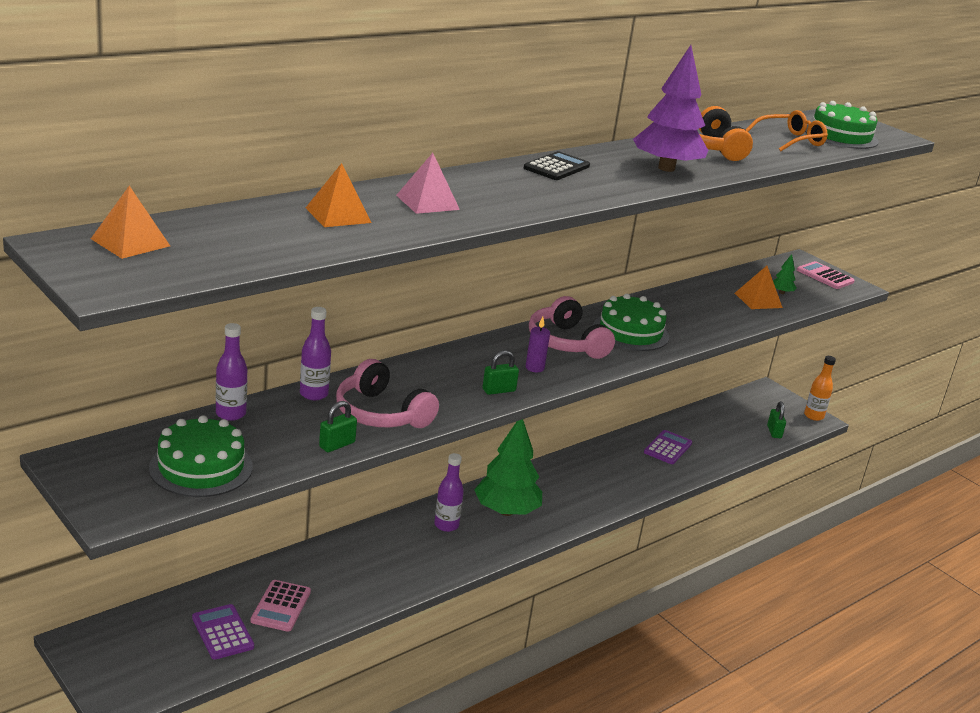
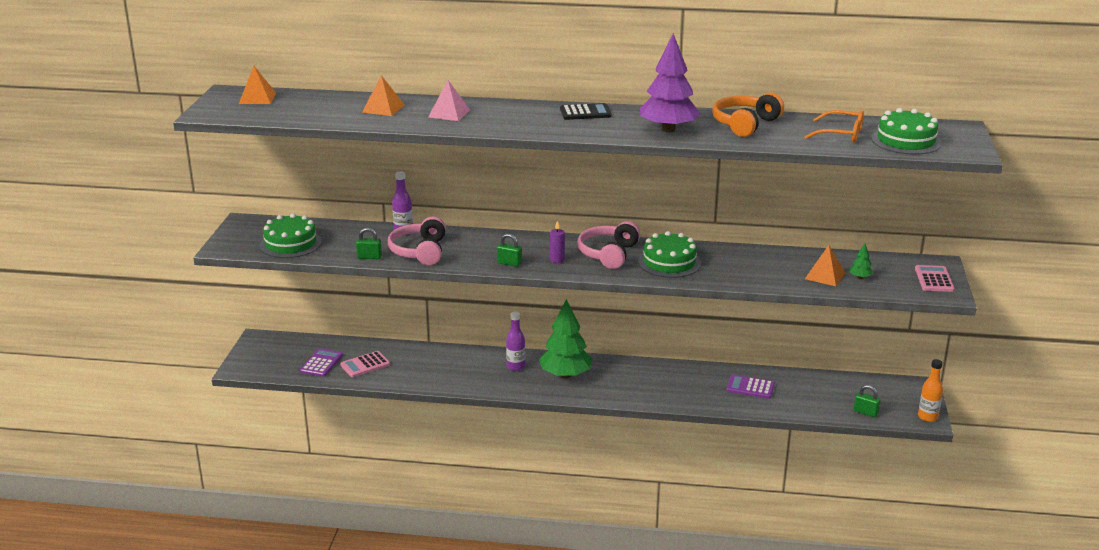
camera: 50 degrees right, 0 degrees up
purple bottle [216,323,247,421] -> none
purple calculator [644,430,692,464] -> purple calculator turned 150 degrees counterclockwise [727,375,775,399]
green padlock [767,401,786,438] -> green padlock turned 75 degrees clockwise [854,385,880,417]

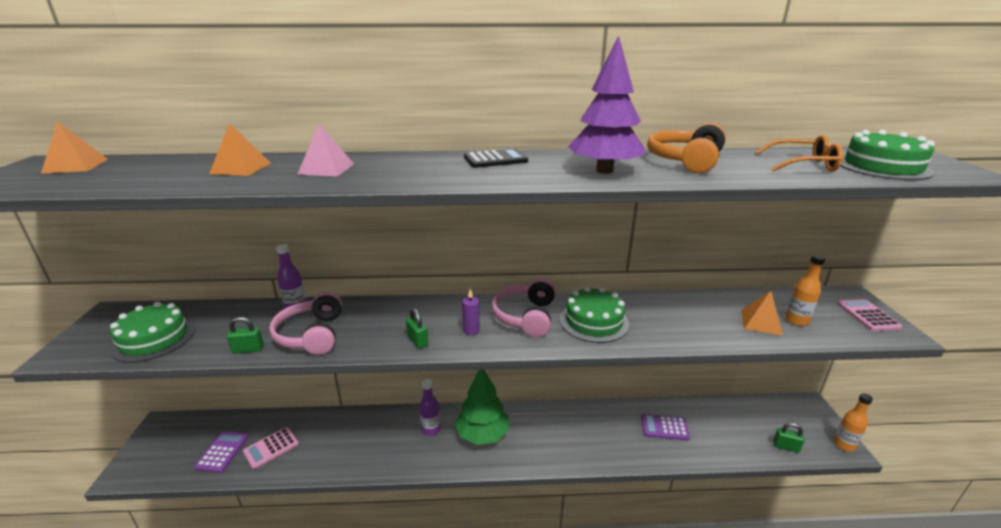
camera: 10 degrees left, 0 degrees up
green padlock [497,234,522,267] -> green padlock turned 45 degrees clockwise [406,308,429,349]
green tree [849,243,873,279] -> orange bottle [785,255,825,326]

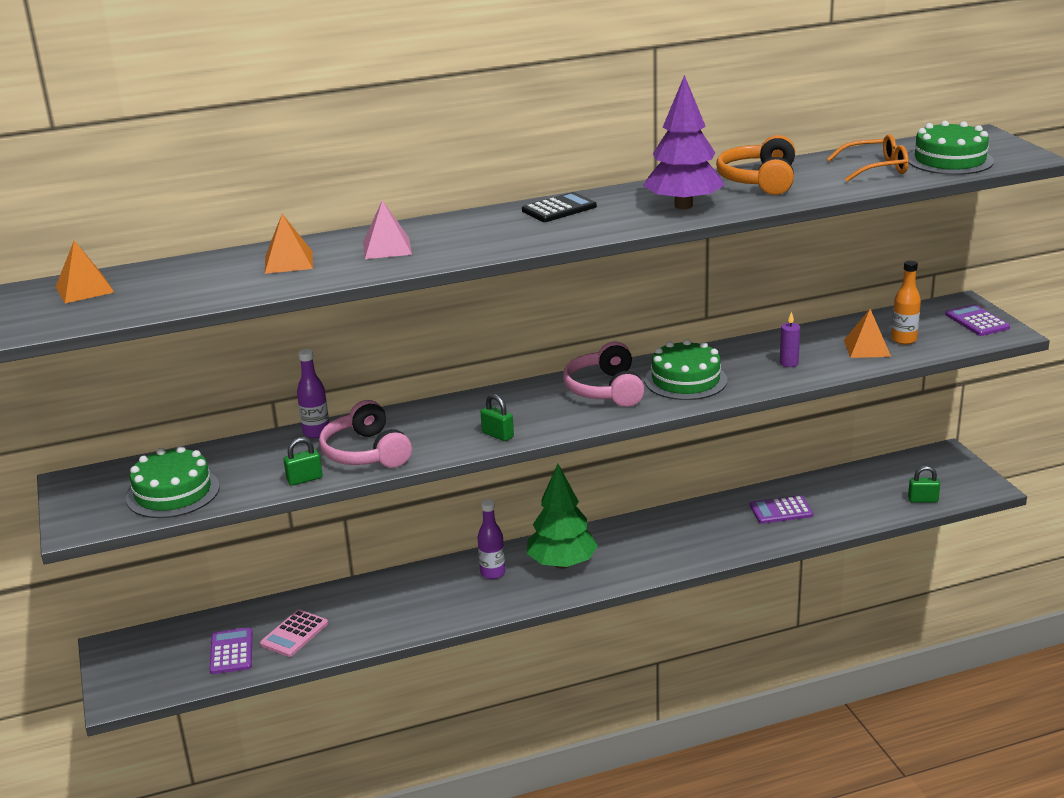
camera: 15 degrees left, 0 degrees up
purple candle [462,289,480,335] -> purple candle moved to [780,311,800,367]
orange bottle [834,393,873,452] -> none
pink calculator [837,299,903,331] -> purple calculator [945,304,1010,336]

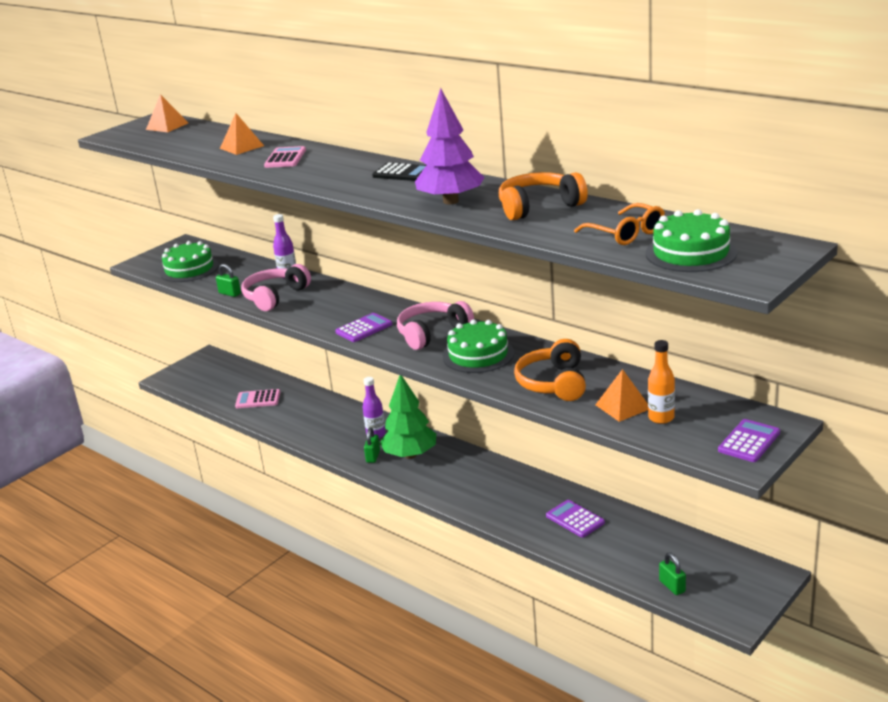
camera: 60 degrees right, 0 degrees up
purple calculator [209,627,252,674] -> purple calculator moved to [335,313,392,342]
pink pyramid [363,200,412,259] -> pink calculator [264,146,306,168]
green padlock [481,394,514,441] -> green padlock moved to [364,427,380,463]
purple candle [780,311,800,367] -> orange headphones [514,339,586,401]

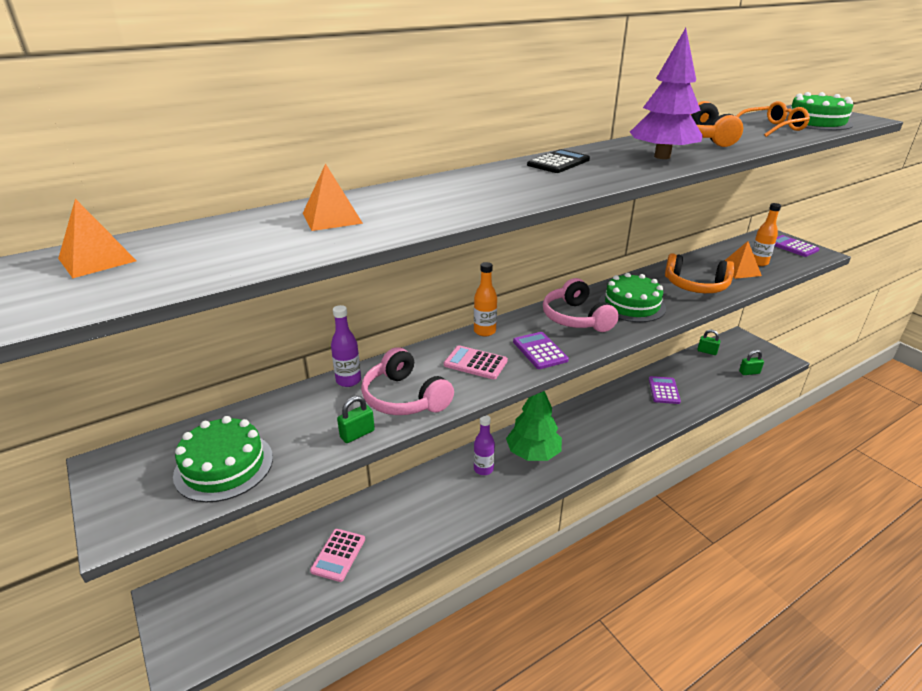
camera: 75 degrees left, 5 degrees up
pink calculator [264,146,306,168] -> pink calculator moved to [444,345,508,379]
green padlock [364,427,380,463] -> green padlock moved to [697,330,721,355]
purple calculator [546,500,605,538] -> purple calculator turned 120 degrees clockwise [649,376,681,404]
none -> orange bottle [474,262,497,336]

